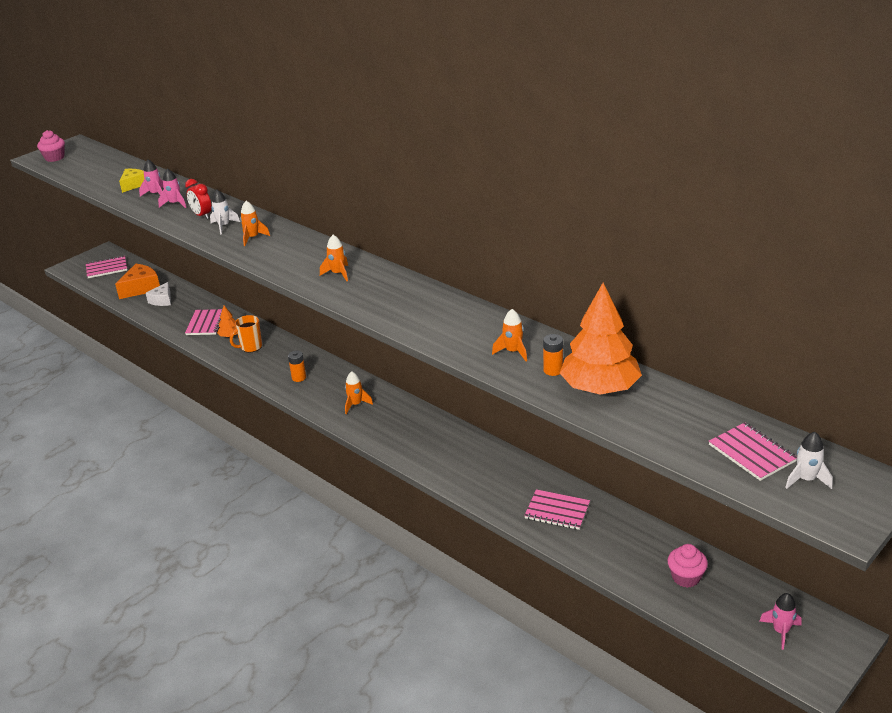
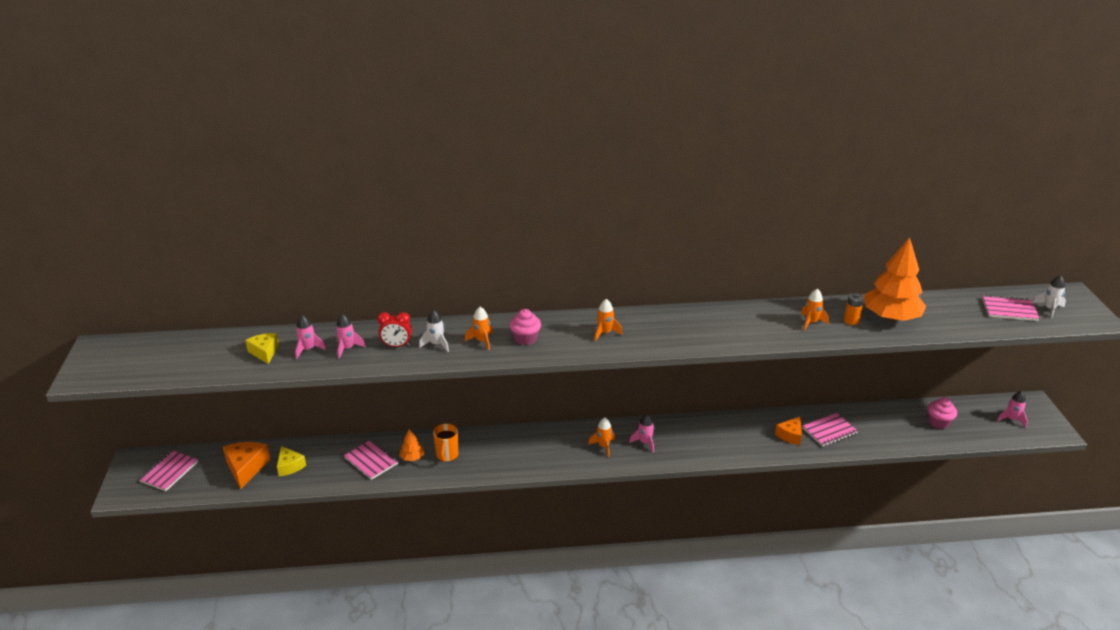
camera: 50 degrees left, 0 degrees up
pink cupcake [37,130,65,162] -> pink cupcake moved to [509,309,541,345]
white cheese [146,282,171,306] -> yellow cheese [277,446,306,476]
orange battery [288,351,306,382] -> none
none -> pink rocket [629,414,654,453]
none -> orange cheese [775,416,802,445]

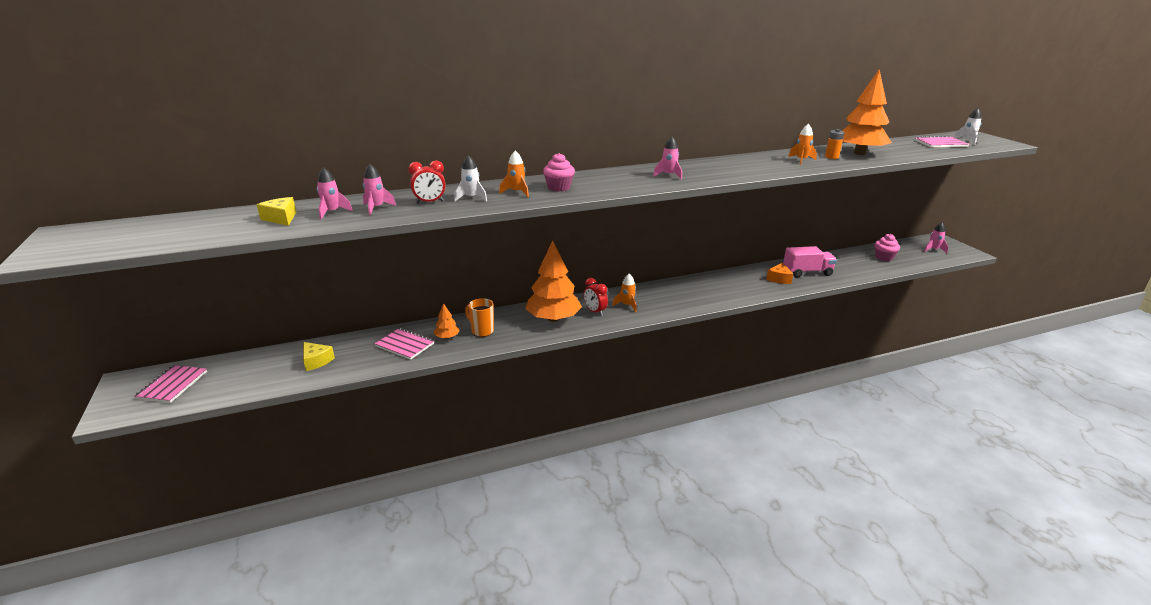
camera: 15 degrees left, 5 degrees down
orange cheese [223,442,270,489] -> none
orange mug [433,424,458,462] -> orange mug turned 135 degrees clockwise [465,298,494,337]
orange rocket [594,299,623,342] -> none
pink rocket [629,414,654,453] -> pink rocket moved to [653,137,682,180]
pink notebook [802,413,858,447] -> pink truck [783,246,837,278]
none -> orange tree [525,240,582,322]
none -> red clock [584,278,608,316]

